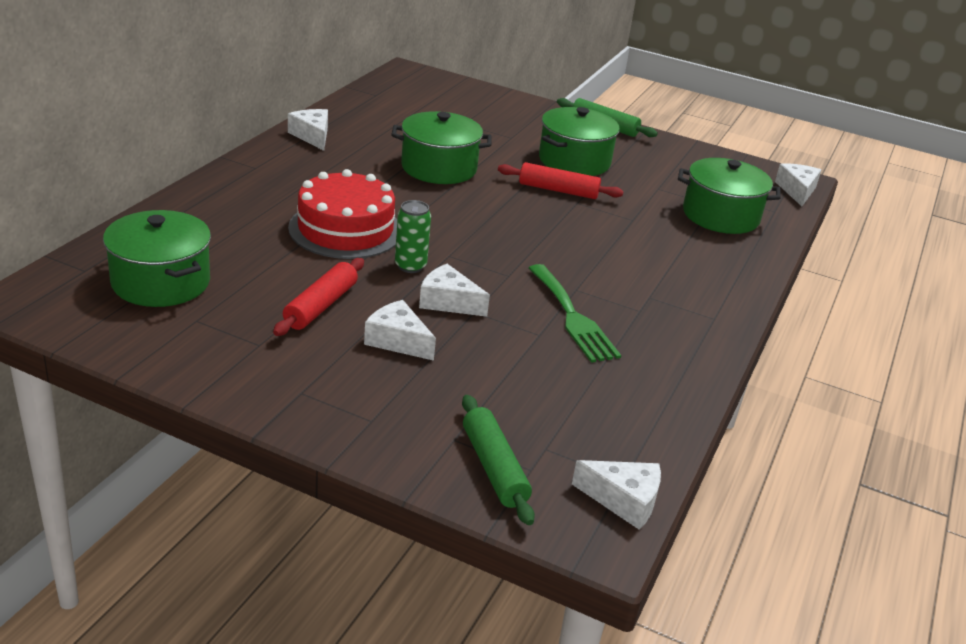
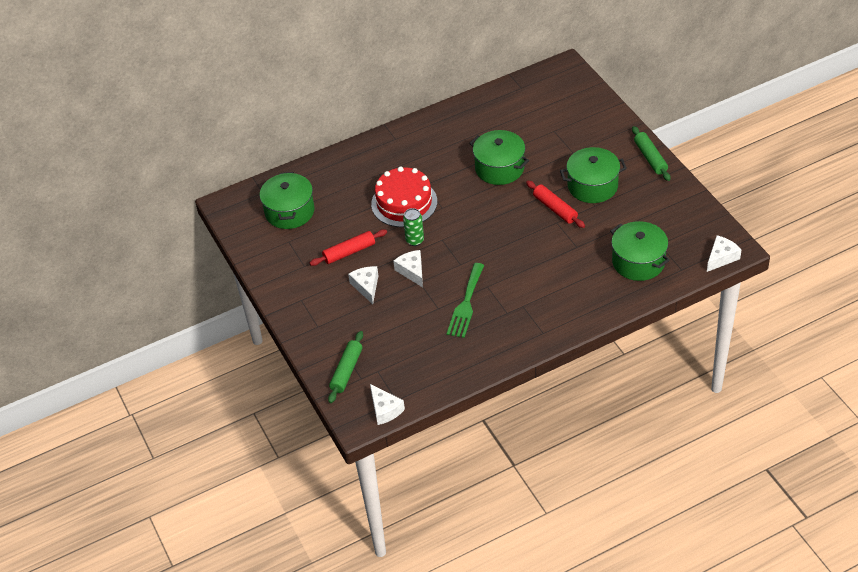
camera: 45 degrees right, 15 degrees up
white cheese [288,109,328,151] -> none

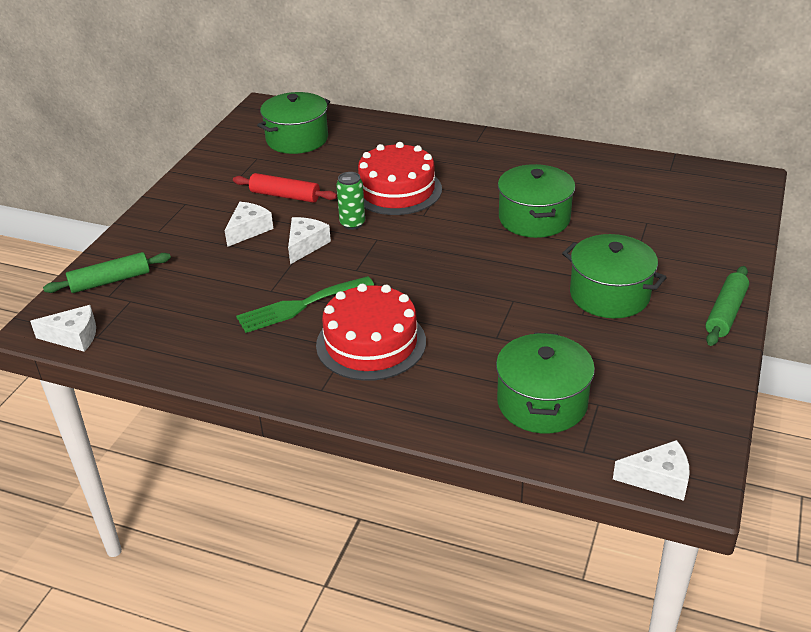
camera: 45 degrees right, 10 degrees down
white cheese [370,384,405,425] -> white cheese turned 105 degrees counterclockwise [30,305,96,352]
red rolling pin [526,181,585,228] -> none
none -> red cake [316,284,426,381]

